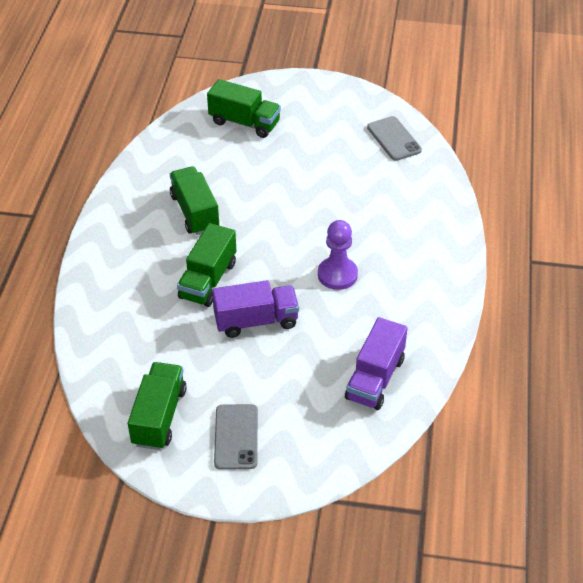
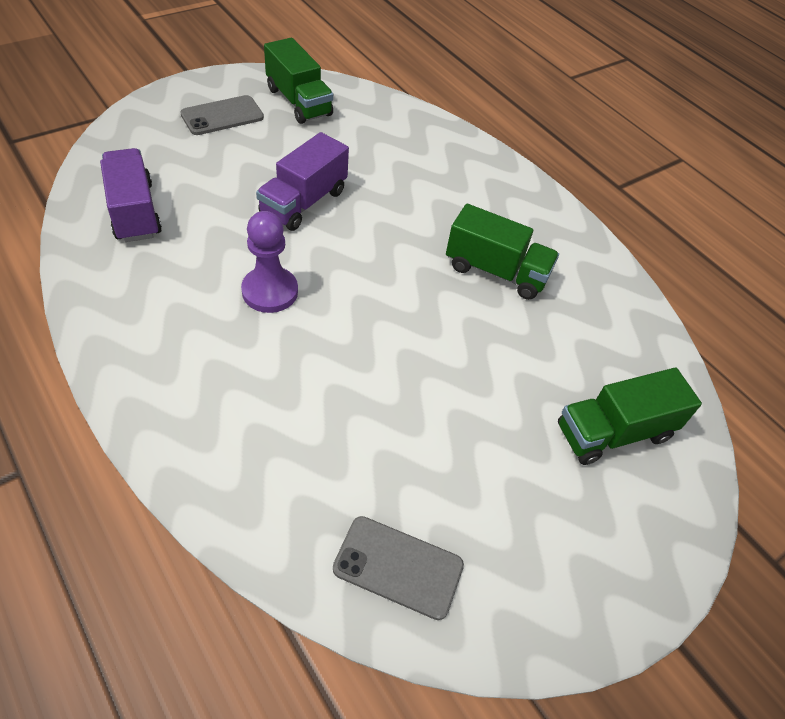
camera: 130 degrees right, 5 degrees up
green truck [177,223,236,307] -> none
grey phone [214,404,258,470] -> grey phone turned 75 degrees counterclockwise [180,95,264,135]

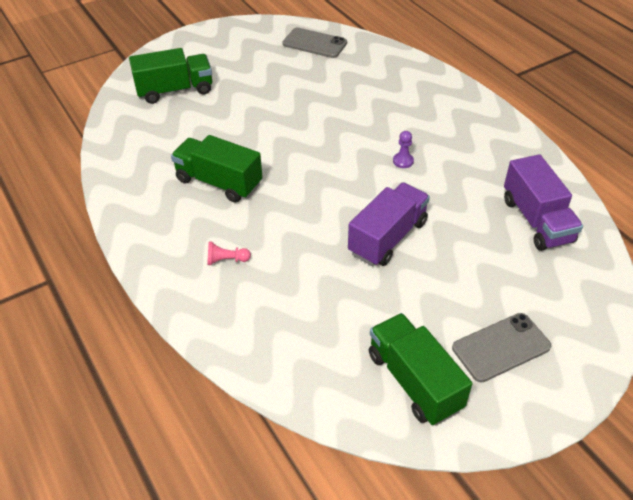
camera: 170 degrees left, 5 degrees down
purple pawn [241,211,298,313] -> purple pawn [393,131,414,168], size x0.48
none -> pink pawn [207,241,251,265]

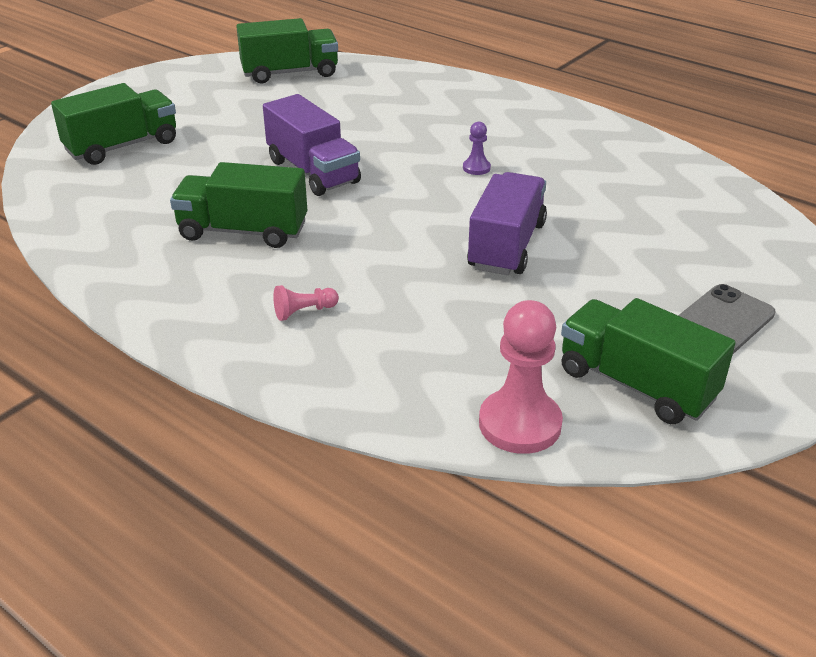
camera: 20 degrees left, 10 degrees down
grey phone [282,27,347,58] -> green truck [236,18,338,84]
purple truck [504,154,583,251] -> purple truck moved to [263,94,361,196]
none -> pink pawn [479,300,563,454]

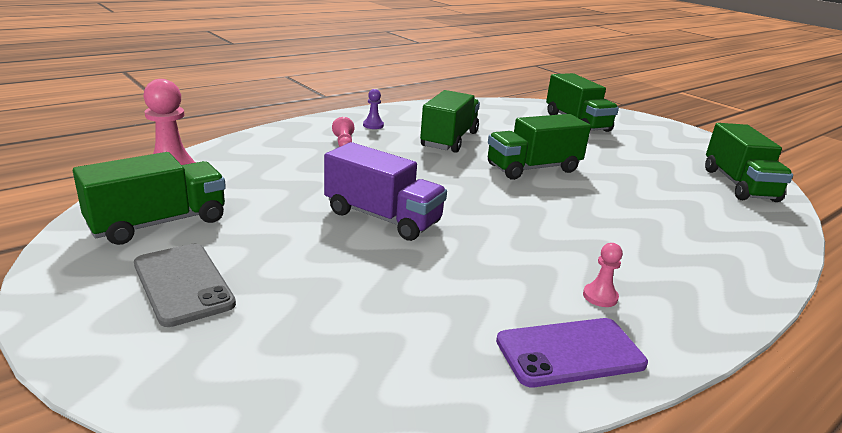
camera: 100 degrees right, 10 degrees down
purple truck [263,94,361,196] -> green truck [488,114,591,180]
purple pawn [463,122,491,175] -> purple pawn moved to [363,89,384,129]
none -> purple phone [496,318,648,387]
none -> pink pawn [583,243,623,307]

